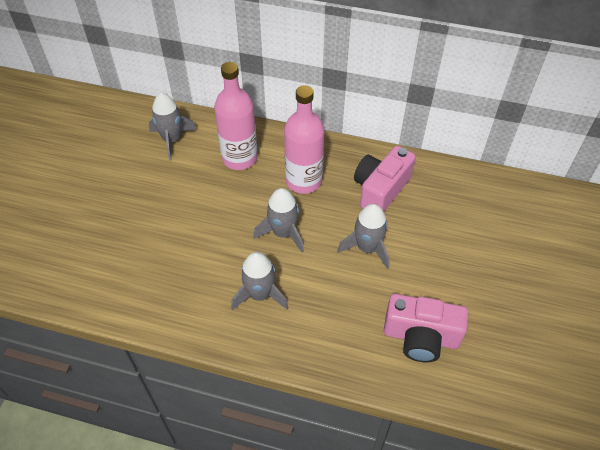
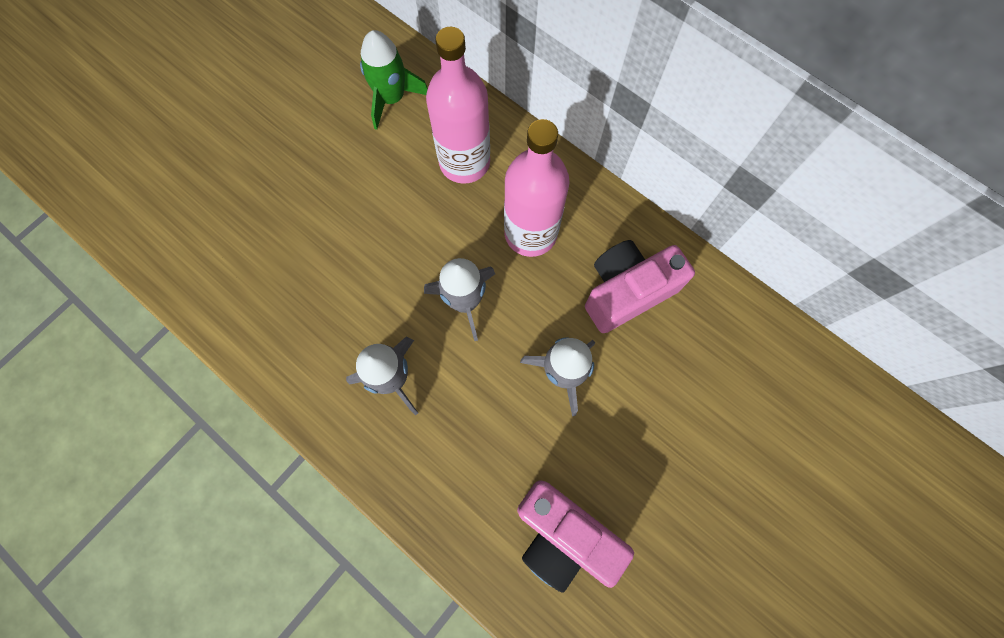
camera: 25 degrees right, 20 degrees up
grey rocket [149,93,196,160] -> green rocket [360,30,428,130]

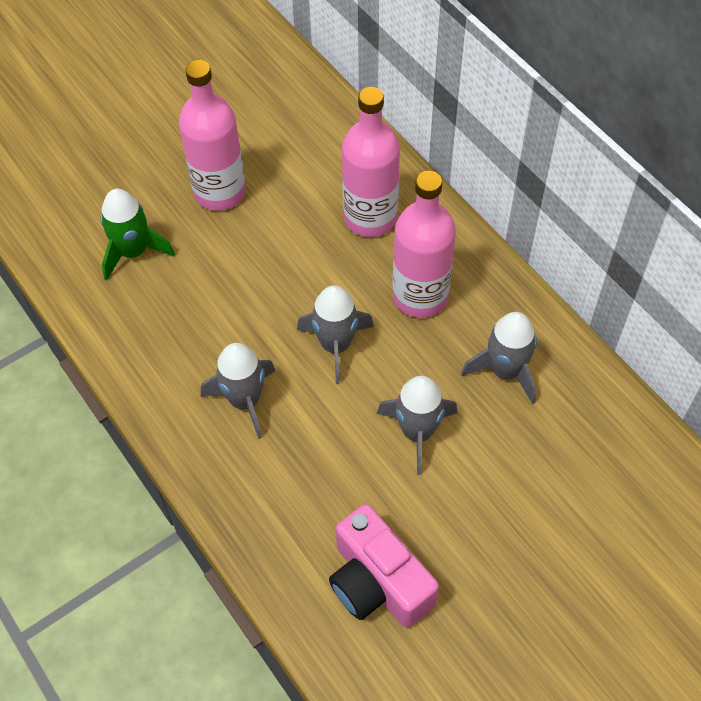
camera: 15 degrees right, 15 degrees down
green rocket [360,30,428,130] -> green rocket moved to [101,189,175,281]
pink camera [585,240,695,333] -> grey rocket [461,312,537,405]
none -> pink bottle [179,60,246,211]

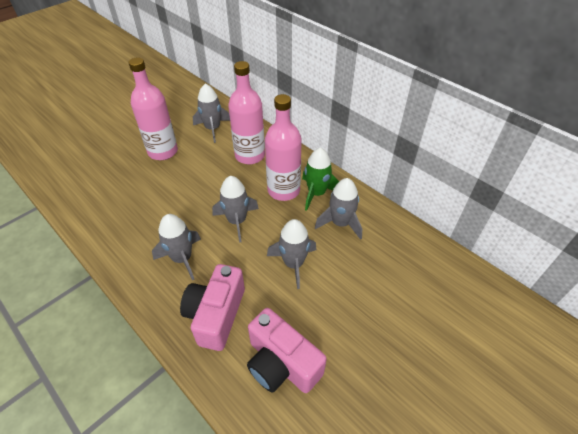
camera: 10 degrees left, 10 degrees down
green rocket [101,189,175,281] -> green rocket moved to [302,147,339,211]
none -> pink camera [180,264,245,351]
none -> grey rocket [193,84,230,143]

